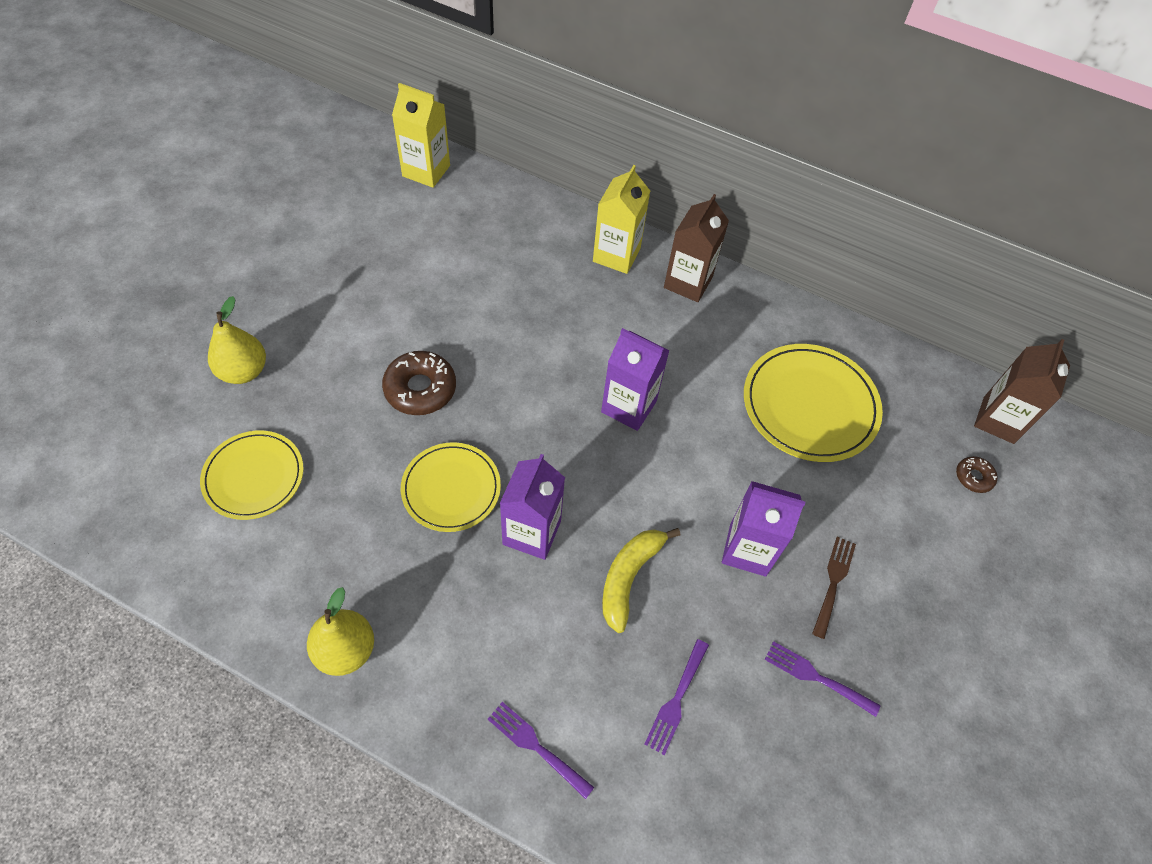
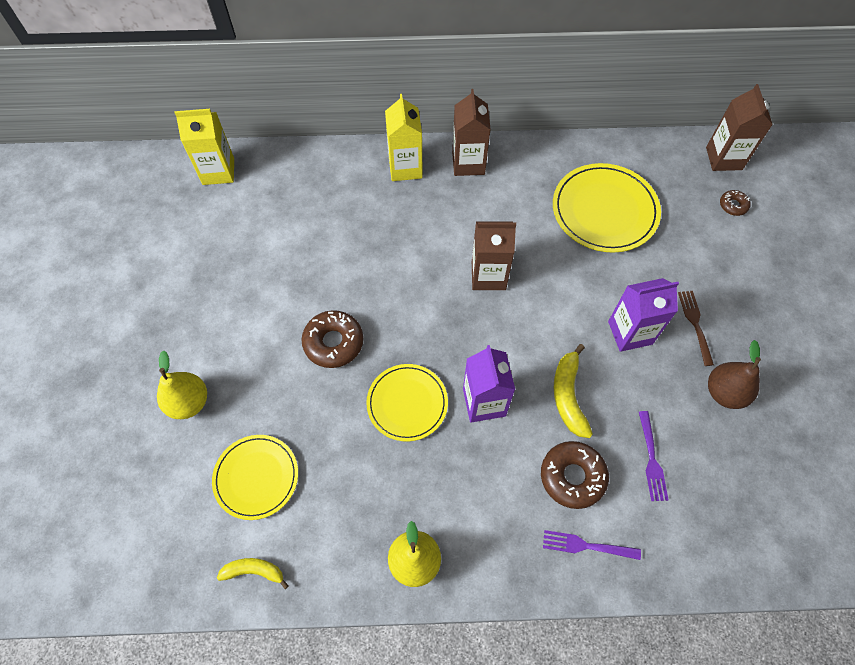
camera: 25 degrees left, 5 degrees up
purple carton [601,328,670,431] -> brown carton [472,221,516,290]
purple fork [765,641,880,717] -> brown pear [708,340,761,409]
none -> yellow banana [217,558,289,589]
none -> brown donut [541,441,609,509]

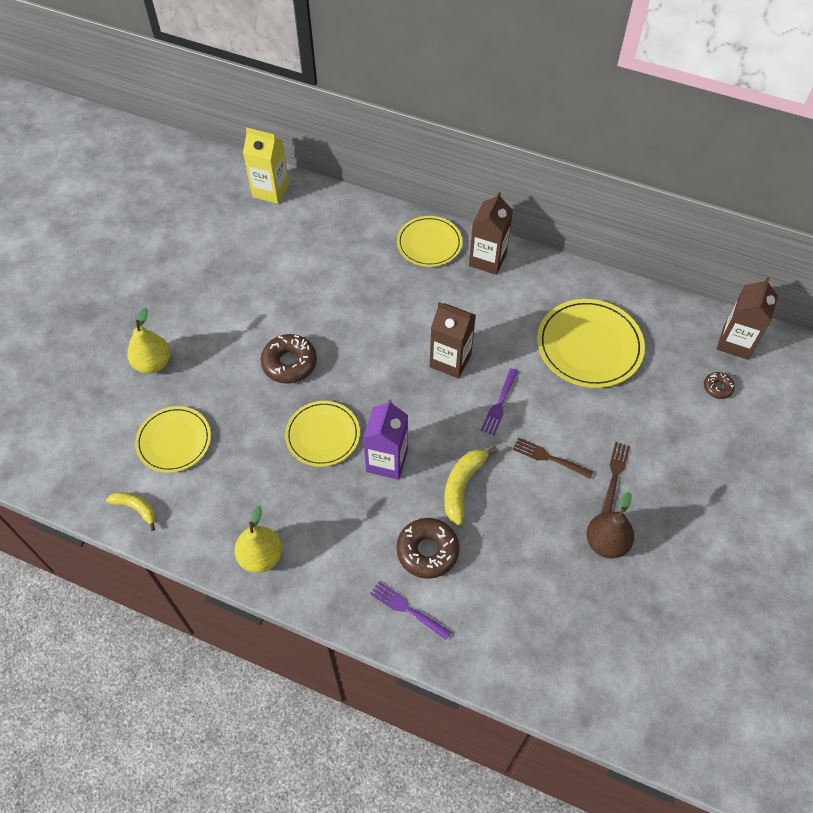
camera: 25 degrees right, 5 degrees down
yellow carton [385,94,423,181] -> yellow plate [397,216,462,267]
purple carton [608,278,679,352] -> brown fork [513,437,593,479]
purple fork [639,411,669,501] -> purple fork moved to [481,368,518,436]

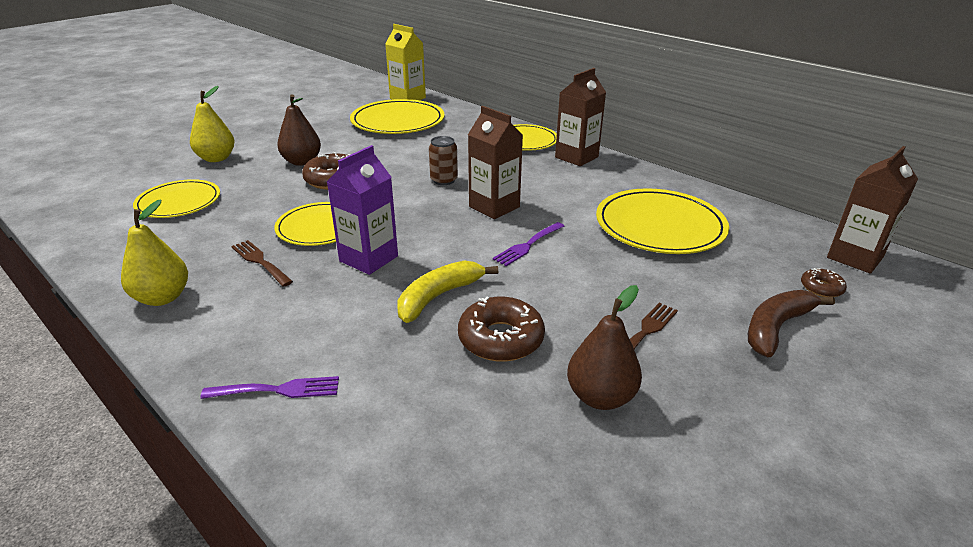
camera: 20 degrees right, 25 degrees down
yellow banana [106,492,156,531] -> none
purple fork [370,581,451,640] -> purple fork turned 120 degrees clockwise [200,376,339,399]
brown donut [396,518,460,579] -> brown donut moved to [458,297,545,362]
brown fork [513,437,593,479] -> brown fork moved to [231,240,293,287]
none -> brown pear [277,94,321,166]
none -> yellow plate [350,99,445,134]
none -> brown can [429,136,458,185]
none -> brown banana [748,290,835,357]

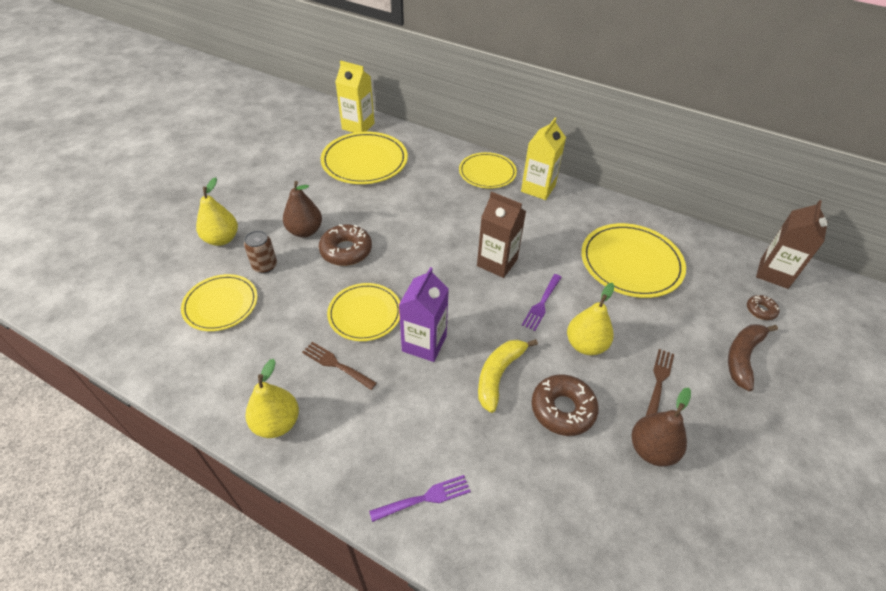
camera: 15 degrees left, 15 degrees up
brown can [429,136,458,185] -> brown can moved to [244,230,277,273]
brown carton [555,68,606,166] -> yellow carton [521,117,566,200]
none -> yellow pear [567,283,614,355]

